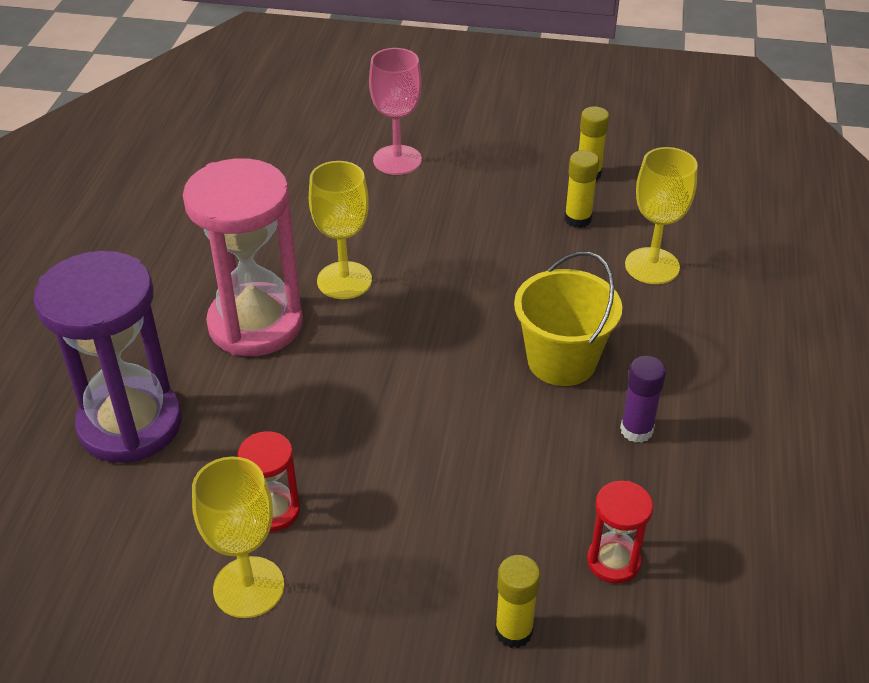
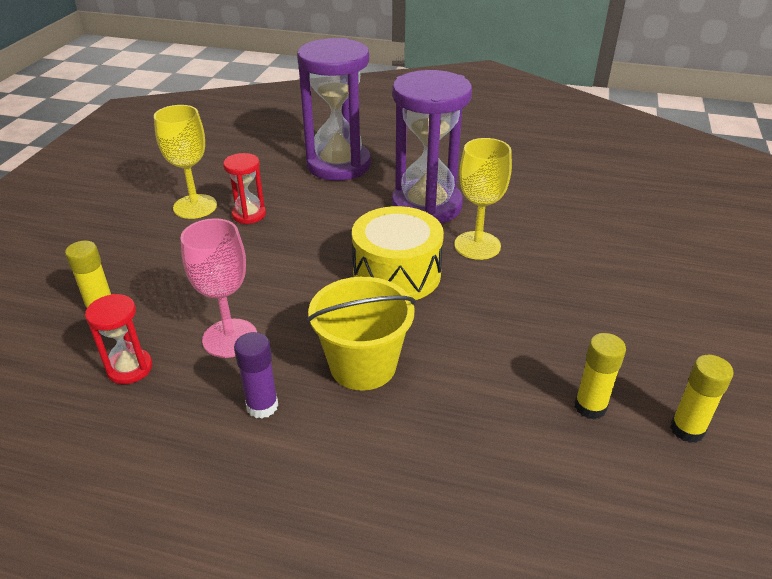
camera: 95 degrees right, 5 degrees down
pink hourglass [183,158,303,356] -> purple hourglass [392,70,472,223]
pink goblet [369,48,422,175] -> pink goblet moved to [180,218,257,358]
yellow goblet [625,147,698,284] -> none
none -> yellow drum [352,206,444,300]

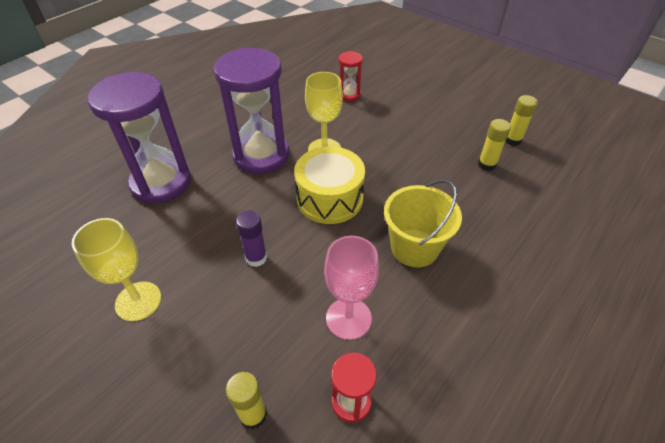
camera: 65 degrees left, 10 degrees up
red hourglass [223,153,266,224] -> red hourglass moved to [338,51,363,101]
purple glue stick [234,332,278,419] -> purple glue stick moved to [236,211,267,267]

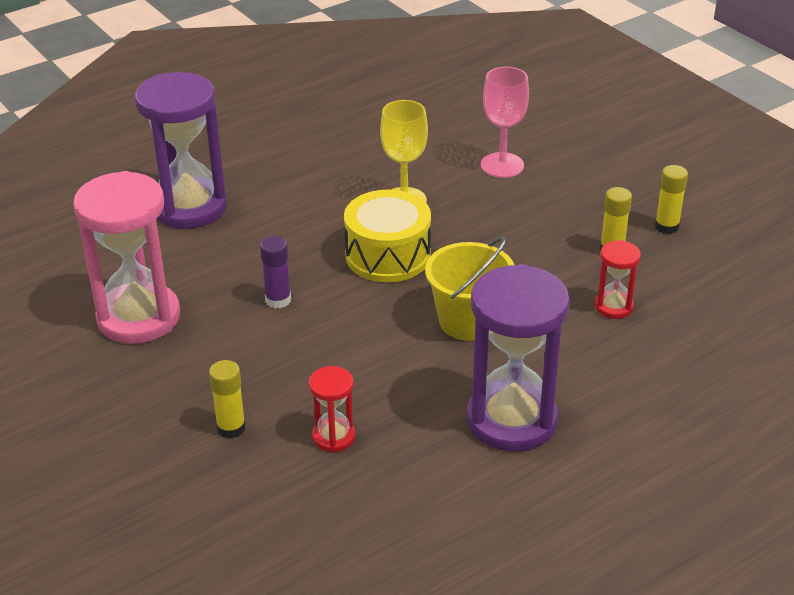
camera: 15 degrees right, 10 degrees down
yellow goblet [72,218,161,321] -> pink hourglass [73,171,180,344]
purple hourglass [214,47,289,174] -> purple hourglass moved to [467,264,570,452]
pink goblet [324,236,379,340] -> pink goblet moved to [481,67,529,178]
red hourglass [338,51,363,101] -> red hourglass moved to [595,240,641,319]

